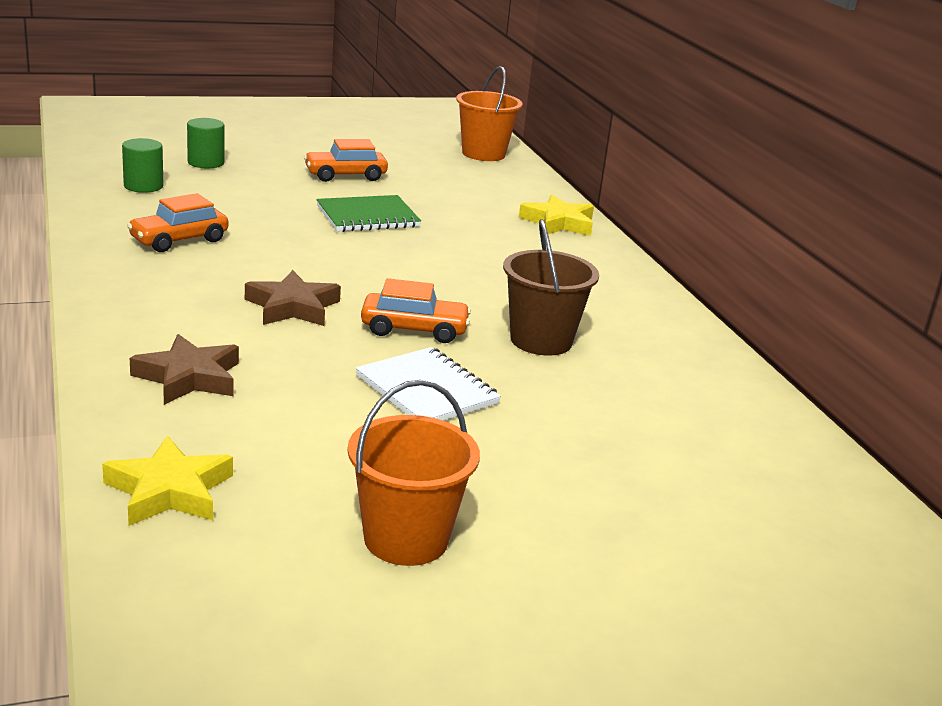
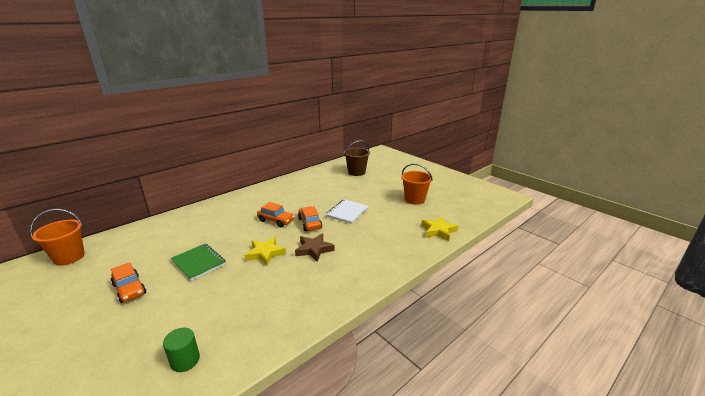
camera: 110 degrees left, 0 degrees up
orange car [127,193,228,252] -> orange car moved to [257,202,295,227]
brown star [130,334,239,405] -> none
green cylinder [187,118,224,168] -> none
brown bucket [503,219,599,356] -> brown bucket moved to [344,140,370,176]
yellow star [519,194,594,236] -> yellow star moved to [244,237,286,266]

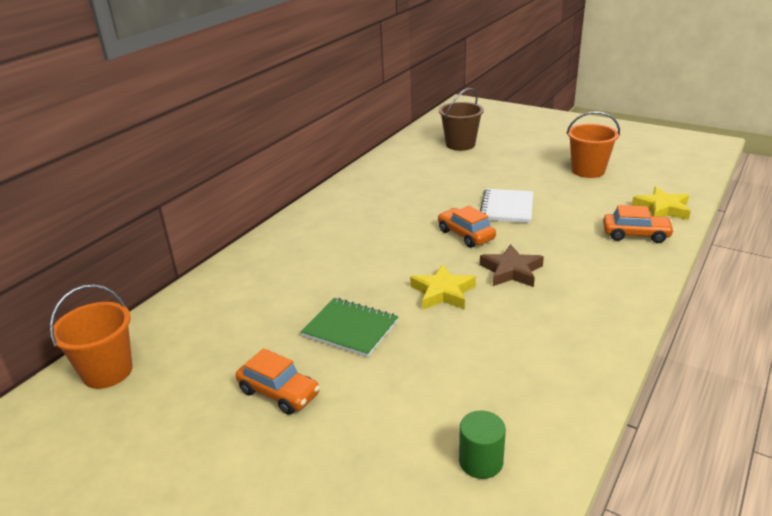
camera: 15 degrees left, 5 degrees up
orange car [257,202,295,227] -> orange car moved to [603,205,675,243]

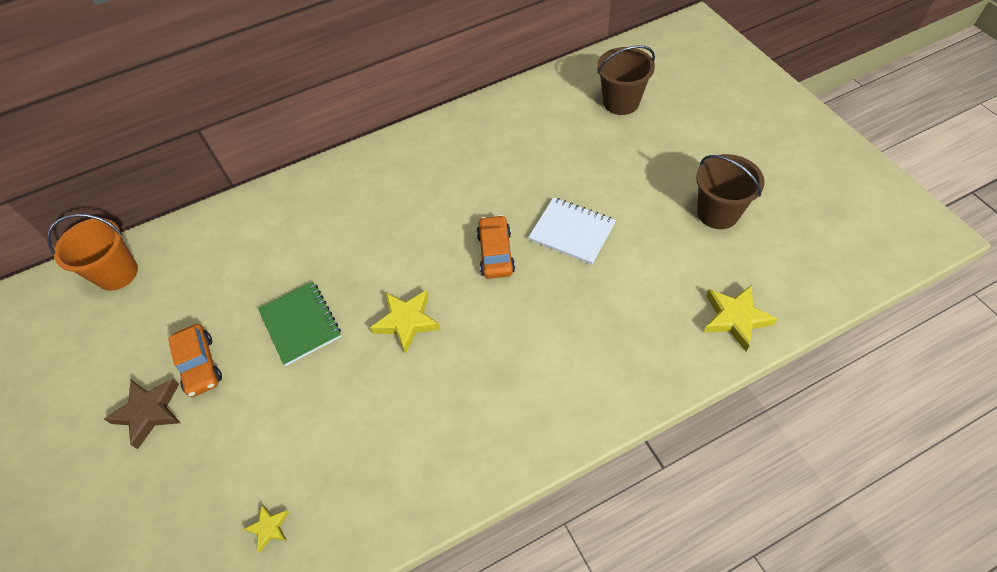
camera: 35 degrees right, 25 degrees up
green cylinder [459,410,506,479] -> yellow star [244,504,289,553]
white notebook [480,189,533,223] -> white notebook turned 75 degrees clockwise [528,197,616,264]
brown star [480,244,544,287] -> brown star moved to [104,379,180,449]
orange bucket [566,111,620,178] -> brown bucket [696,154,765,229]
orange car [603,205,675,243] -> none

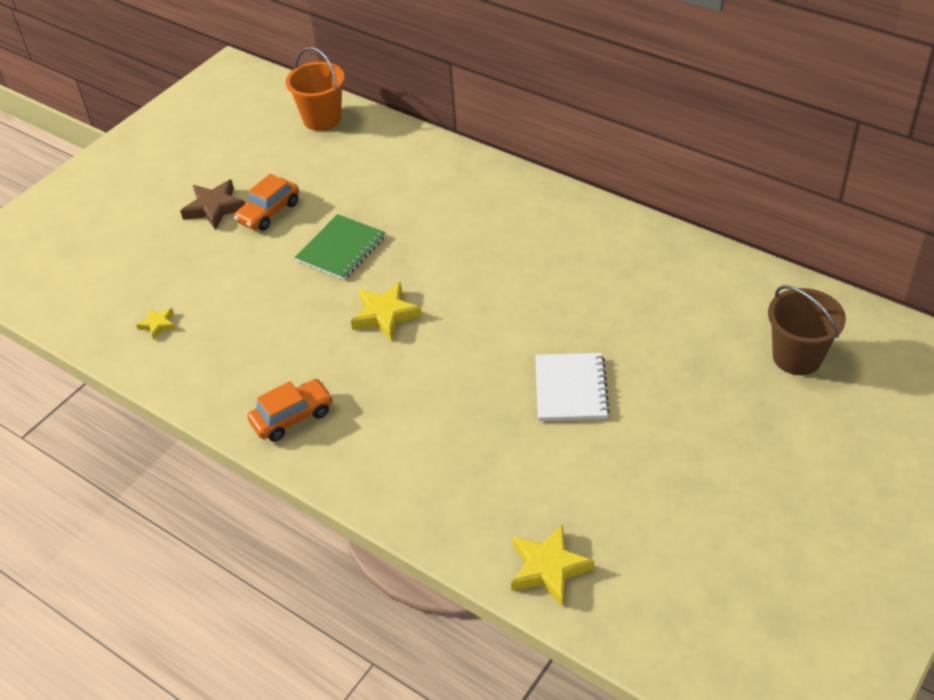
camera: 60 degrees right, 10 degrees down
orange car [477,215,515,279] -> orange car moved to [247,379,333,442]
brown bucket [696,154,765,229] -> none

